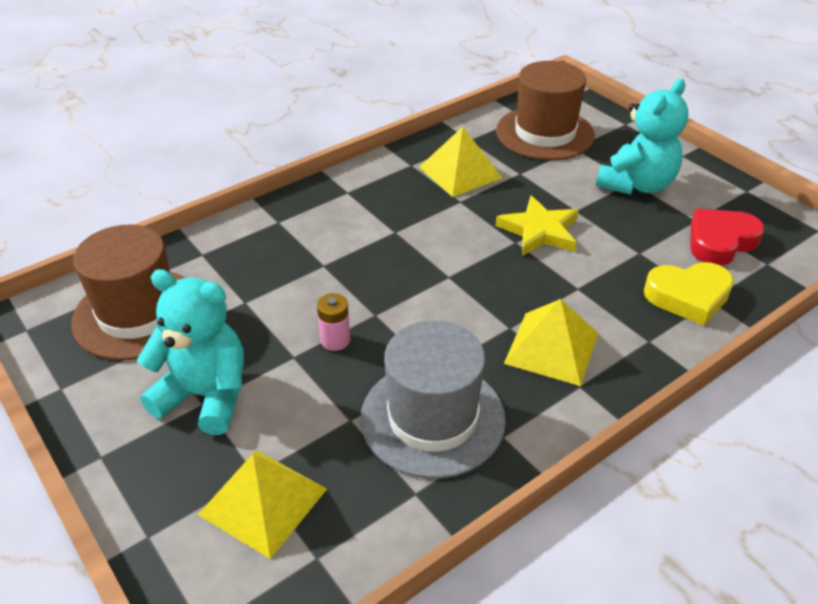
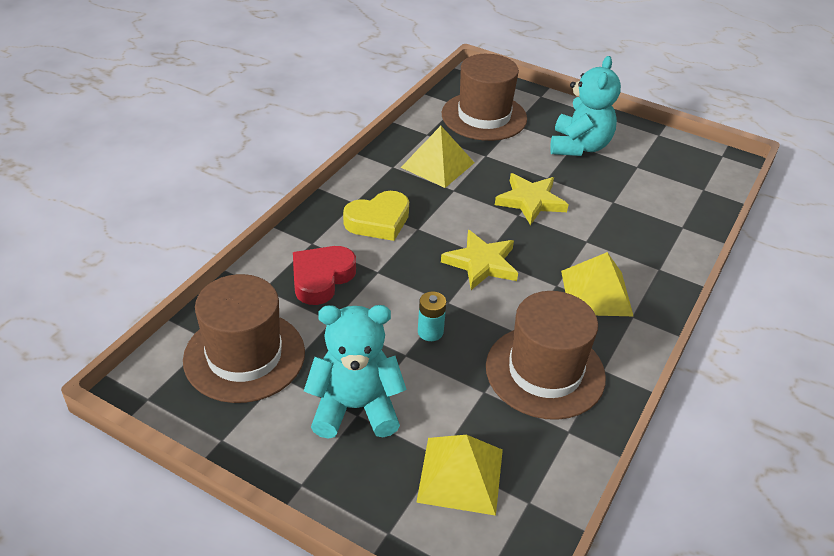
camera: 25 degrees left, 0 degrees up
pink battery [317,293,350,351] -> turquoise battery [418,292,446,341]
grey hat [360,321,506,479] -> brown hat [486,291,606,420]
yellow heart [644,262,734,326] -> yellow heart moved to [343,191,409,241]
red heart [691,209,764,266] -> red heart moved to [293,246,356,305]
none -> yellow star [441,230,518,290]

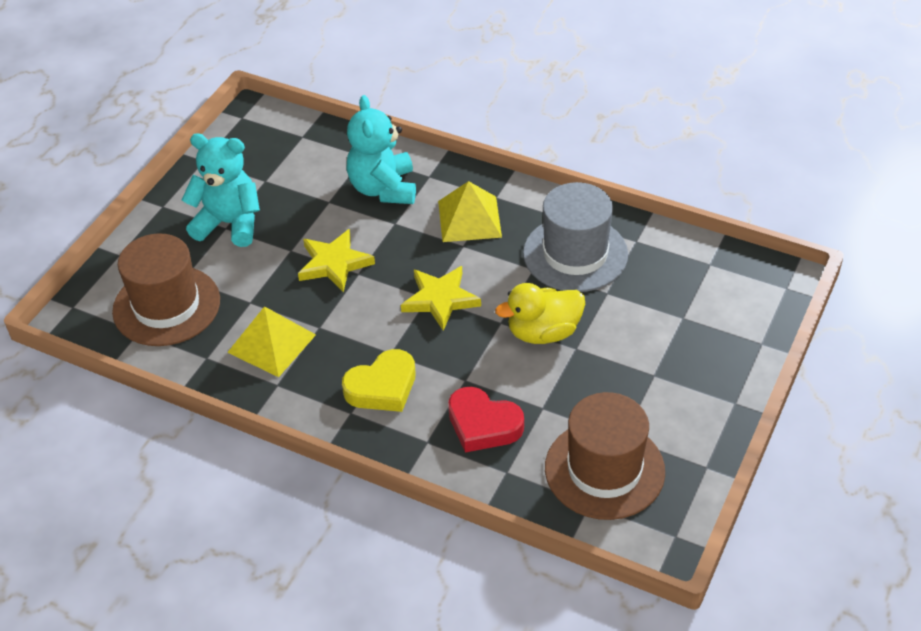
camera: 90 degrees left, 5 degrees up
turquoise teddy bear [304,305,407,439] -> turquoise teddy bear moved to [346,95,416,204]
yellow heart [343,191,409,241] -> yellow heart turned 90 degrees clockwise [342,349,416,412]
yellow pyramid [416,435,503,516] -> none
turquoise battery [418,292,446,341] -> yellow duck [495,283,585,344]
brown hat [486,291,606,420] -> grey hat [523,182,628,292]

